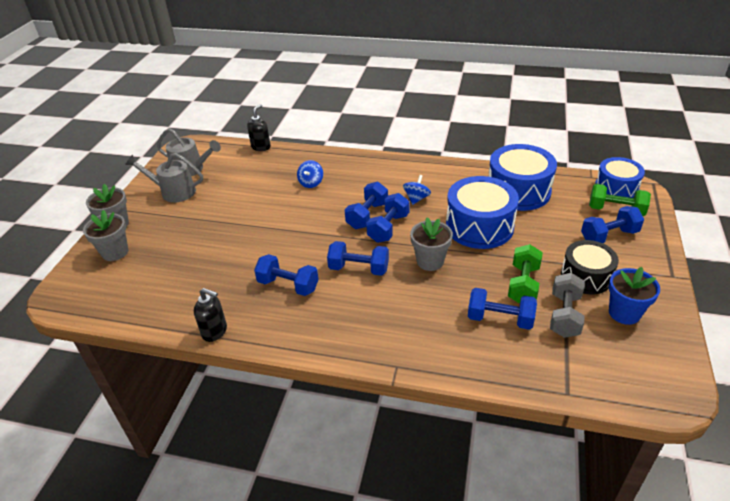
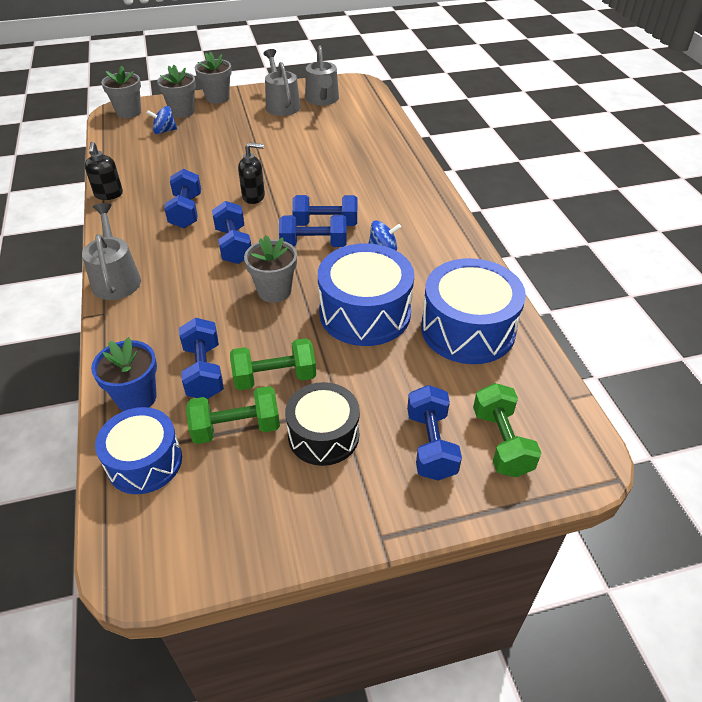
camera: 60 degrees right, 5 degrees up
black soap dispenser [247,104,271,151] -> black soap dispenser moved to [238,142,265,204]
blue spinning top [297,160,323,188] -> blue spinning top moved to [147,106,177,134]
grey dumbbell [550,273,585,338] -> green dumbbell [186,386,280,444]
blue dumbbell [581,206,644,243] -> blue dumbbell turned 45 degrees clockwise [407,385,462,481]
blue drum [595,157,645,198] -> blue drum moved to [95,407,182,494]
blue flower pot [609,267,660,325] -> blue flower pot moved to [91,337,157,411]
none -> grey watering can [82,203,141,300]
none -> grey flower pot [101,65,141,118]

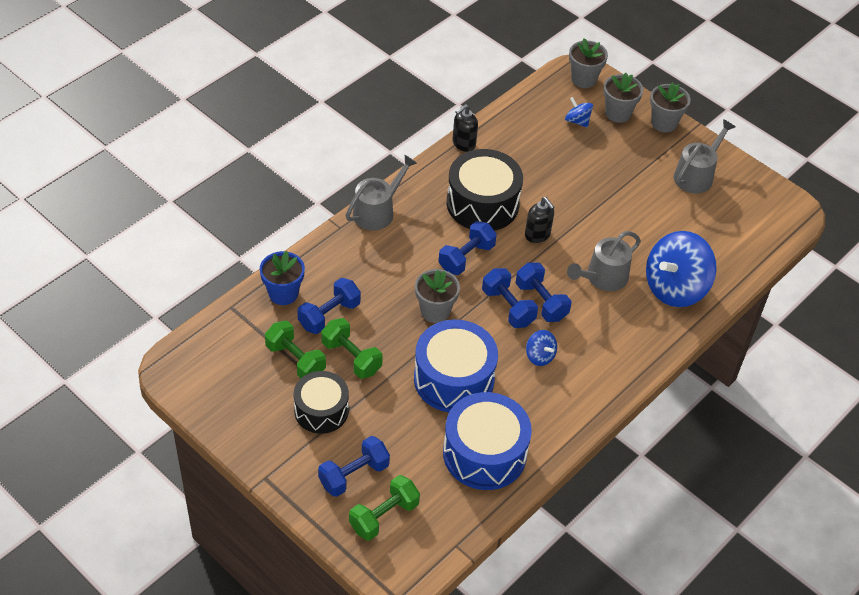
camera: 55 degrees right, 5 degrees up
blue drum [95,407,182,494] -> none
blue dumbbell [164,169,201,228] -> black drum [447,149,523,231]
grey watering can [305,45,339,105] -> grey watering can moved to [567,231,641,291]
none -> blue spinning top [646,231,717,307]

